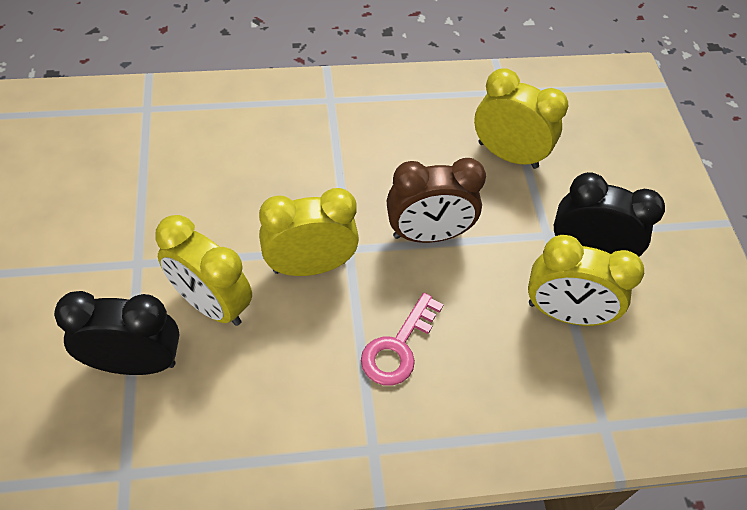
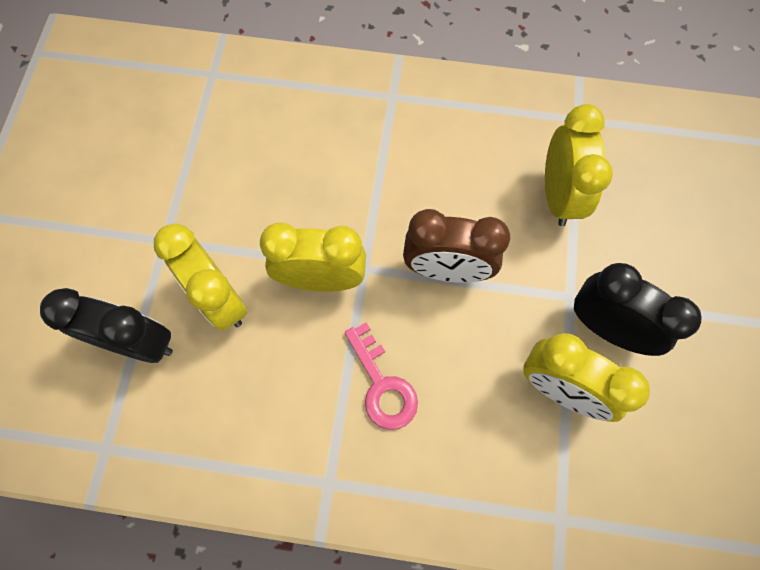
camera: 20 degrees right, 15 degrees up
pink key [361,293,443,386] -> pink key turned 75 degrees counterclockwise [345,322,418,430]
yellow clock [474,68,568,169] -> yellow clock turned 45 degrees clockwise [545,104,613,226]

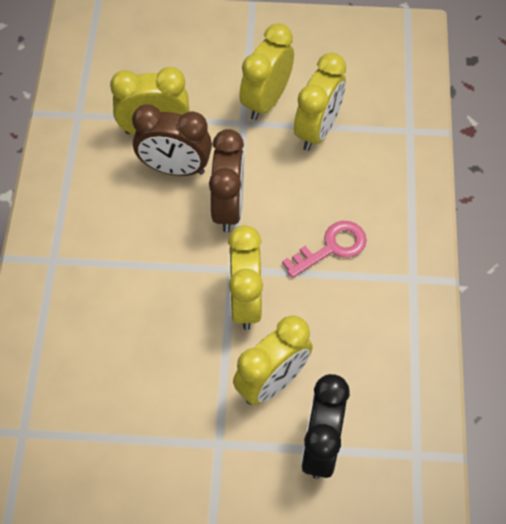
camera: 95 degrees left, 10 degrees down
black clock [574,263,701,356] -> yellow clock [239,23,294,120]
none -> brown clock [132,104,212,176]

